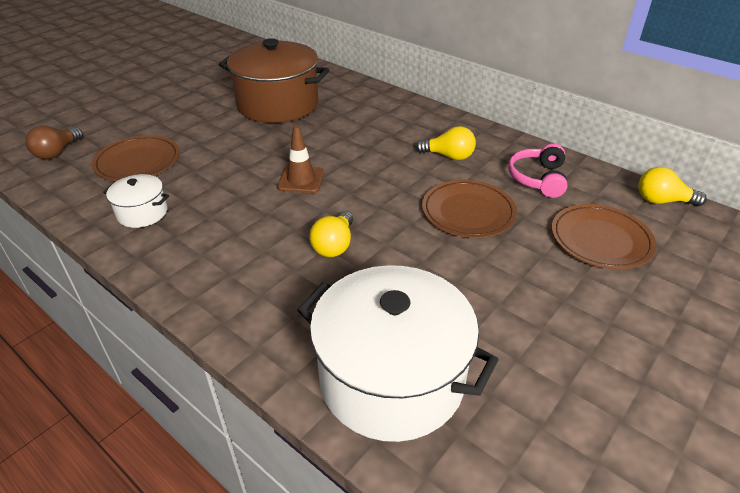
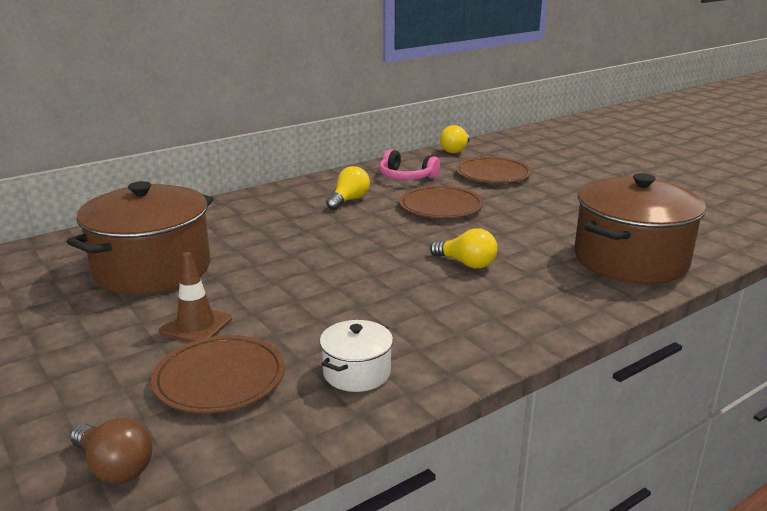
camera: 75 degrees left, 15 degrees down
brown traffic cone [277,125,324,193] -> brown traffic cone moved to [159,252,232,342]
white pot [297,265,499,442] -> brown pot [574,173,706,284]

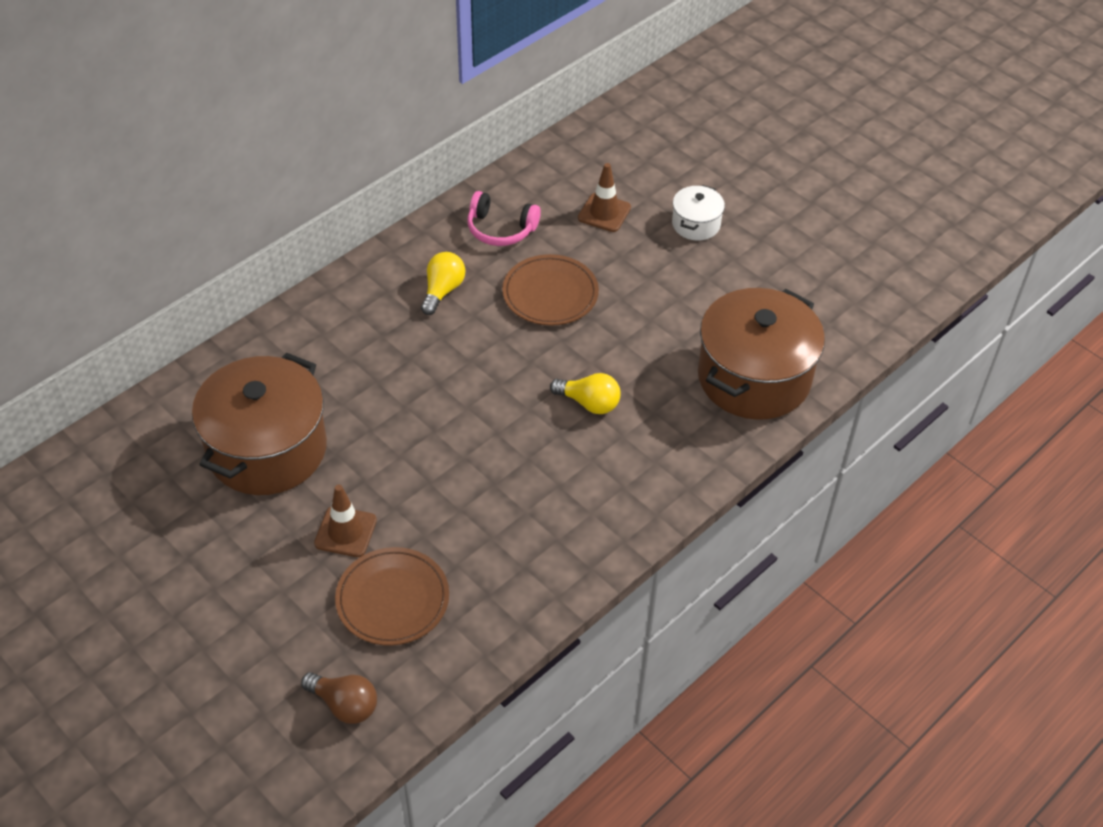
camera: 10 degrees left, 25 degrees up
white pot [320,320,393,392] -> white pot moved to [672,185,725,241]
yellow light bulb [440,125,470,153] -> none
brown plate [456,157,532,183] -> brown traffic cone [578,163,631,232]

